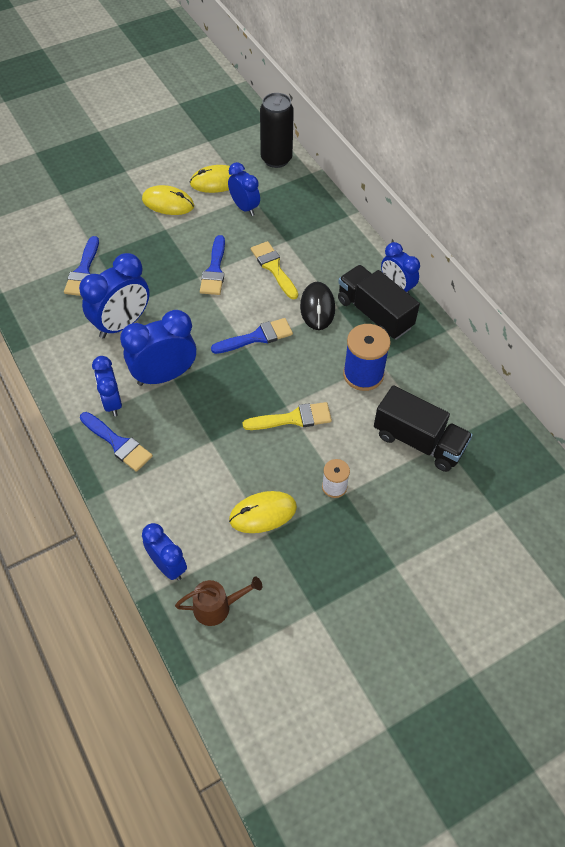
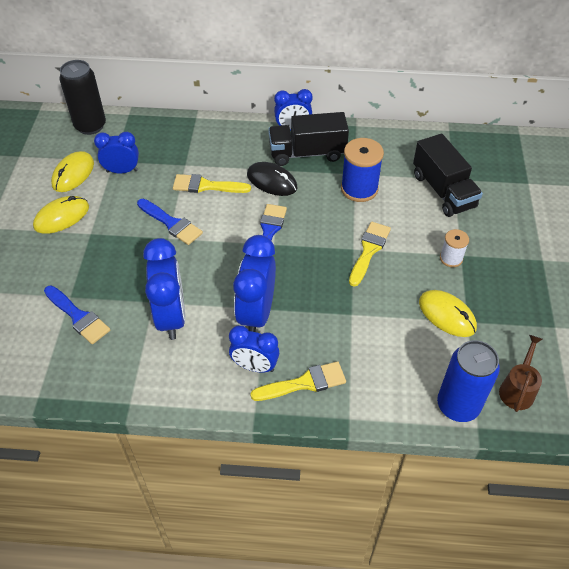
camera: 55 degrees left, 5 degrees down
blue brush [80,412,153,472] -> yellow brush [250,361,346,401]
blue clock [142,523,187,581] -> blue can [437,340,500,422]
yellow mouse [229,491,297,533] -> yellow mouse turned 60 degrees counterclockwise [419,290,477,337]
black truck [374,385,473,472] -> black truck turned 90 degrees clockwise [413,134,483,217]

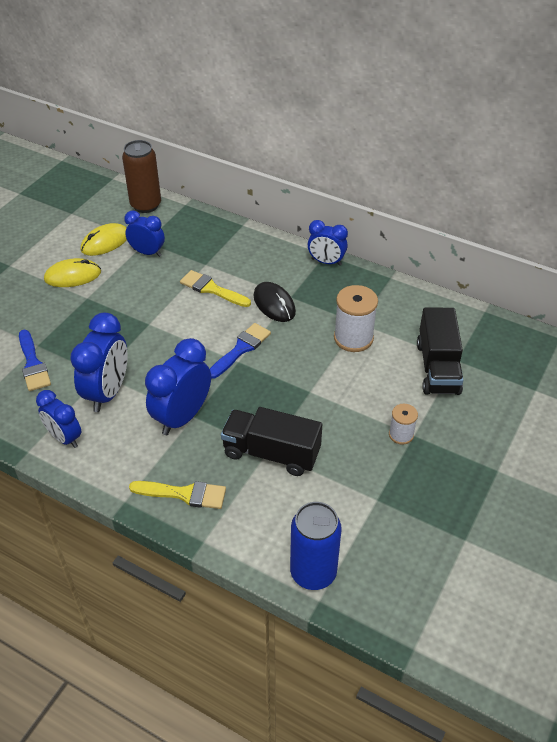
camera: 25 degrees right, 5 degrees down
black can [59,60,106,135] -> brown can [122,140,161,213]
blue brush [137,199,203,245] -> none
blue clock [229,325,279,373] -> blue clock moved to [36,390,81,448]
black truck [268,112,349,166] -> black truck moved to [221,407,322,476]
blue spool [341,138,384,202] -> white spool [334,285,378,352]
yellow brush [349,222,391,287] -> none
yellow mouse [419,290,477,337] -> none
brown watering can [499,335,542,412] -> none

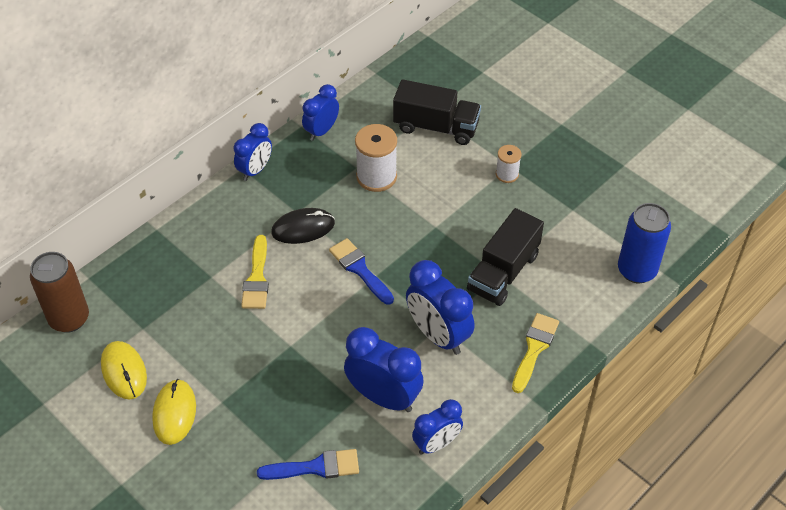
camera: 75 degrees left, 5 degrees up
blue clock [125,211,165,257] -> blue clock moved to [302,84,339,141]
yellow brush [180,270,251,307] -> yellow brush turned 45 degrees counterclockwise [241,235,269,309]

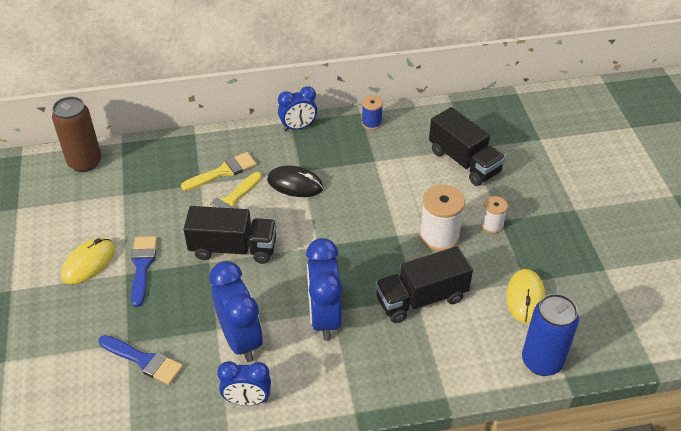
camera: 35 degrees right, 5 degrees down
yellow mouse [101,341,147,399] -> yellow mouse moved to [506,269,545,323]
blue clock [302,84,339,141] -> blue spool [362,95,383,130]
blue brush [329,238,394,305] -> blue brush moved to [131,236,157,307]
white spool [355,124,397,192] -> white spool moved to [419,185,465,252]
yellow brush [512,313,559,393] -> yellow brush moved to [181,152,257,191]
none -> black truck [184,206,276,264]

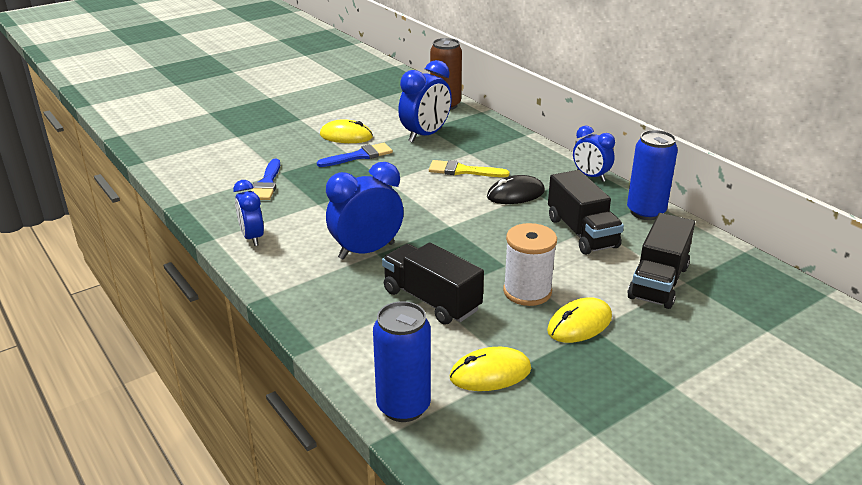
camera: 65 degrees right, 15 degrees down
yellow brush [181,152,257,191] -> none
black truck [184,206,276,264] -> black truck moved to [548,170,624,255]
blue clock [210,261,263,362] -> blue clock moved to [398,60,452,143]
black mouse [267,166,323,197] -> black mouse turned 75 degrees clockwise [487,175,545,204]
blue spool [362,95,383,130] -> blue can [627,130,678,220]
white spool [481,196,508,234] -> yellow mouse [547,297,612,343]

